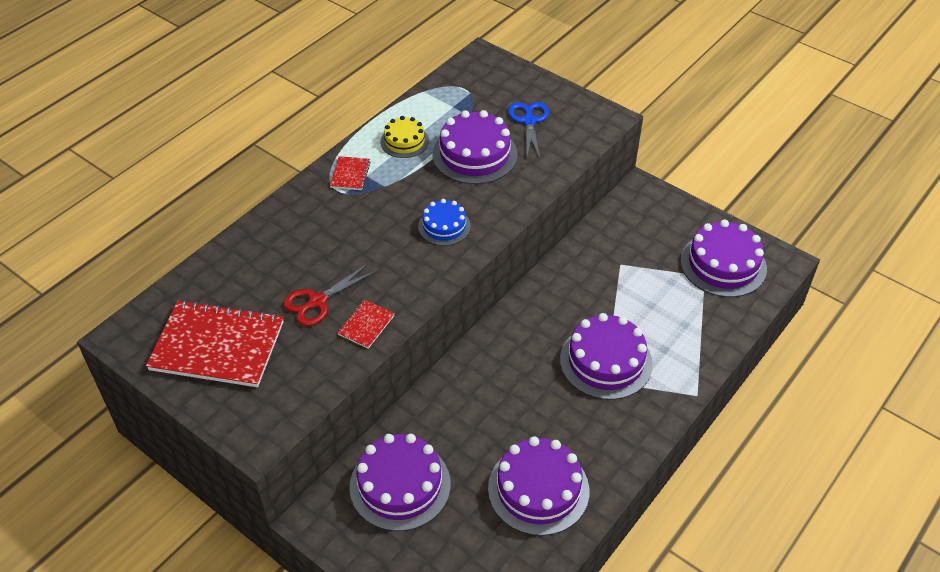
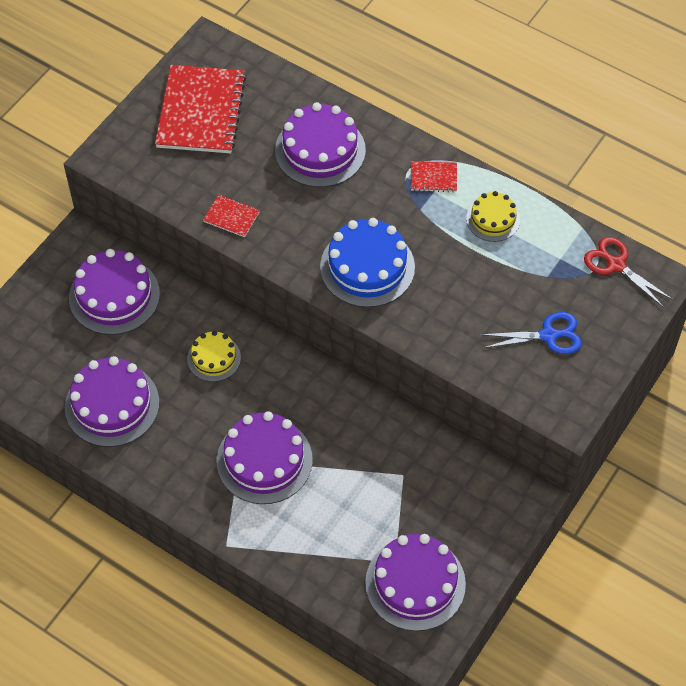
camera: 85 degrees right, 10 degrees up
red scissors [283,264,376,326] -> red scissors moved to [584,237,673,308]
blue cake [418,199,471,246] -> blue cake [320,218,415,308], size x1.73
purple cake [432,110,517,184] -> purple cake moved to [275,102,366,187]
none -> yellow cake [187,331,241,382]

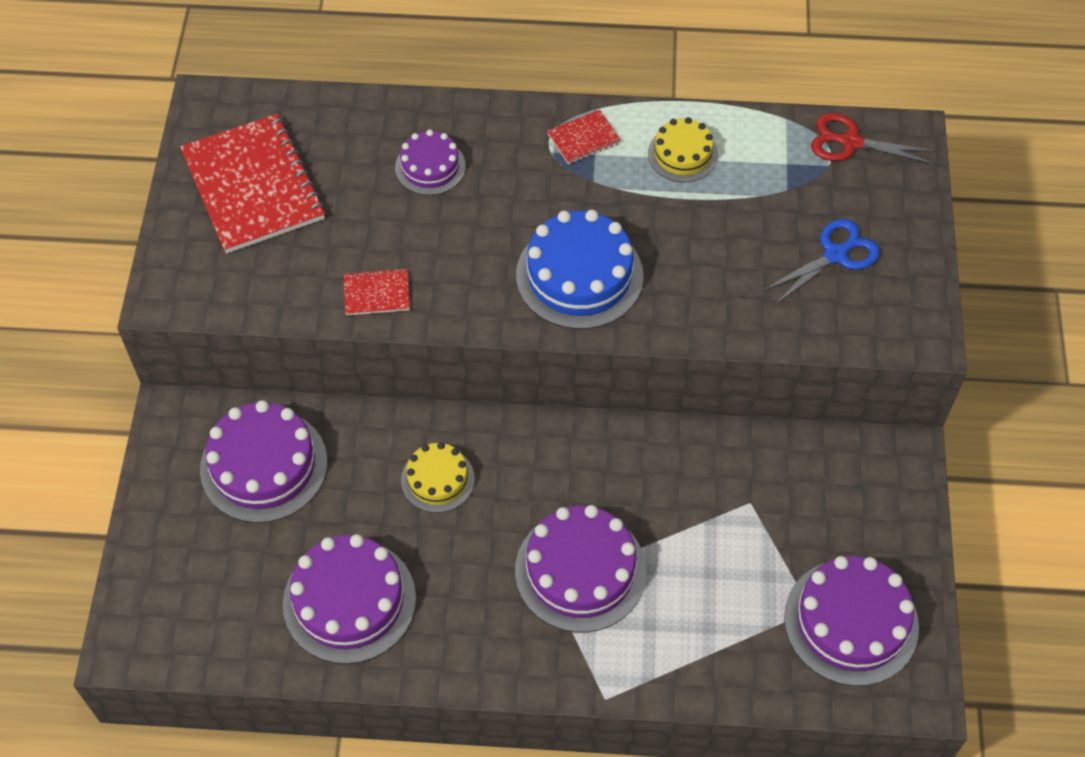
camera: 30 degrees left, 0 degrees up
purple cake [275,102,366,187] -> purple cake [395,129,466,195], size x0.58

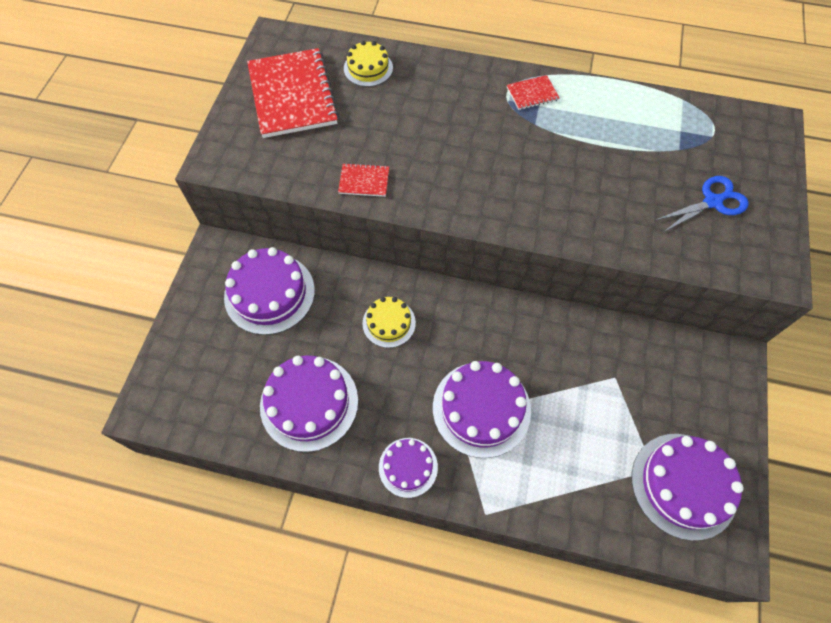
camera: 10 degrees right, 5 degrees up
purple cake [395,129,466,195] -> purple cake moved to [379,438,438,498]
blue cake [516,210,643,329] -> none
yellow cake [648,117,718,182] -> yellow cake moved to [344,40,393,87]
red scissors [811,113,937,165] -> none

